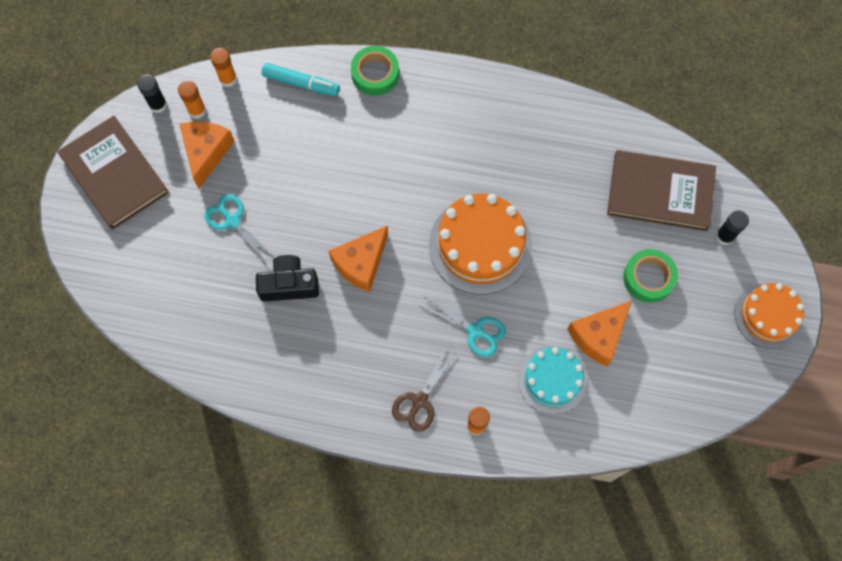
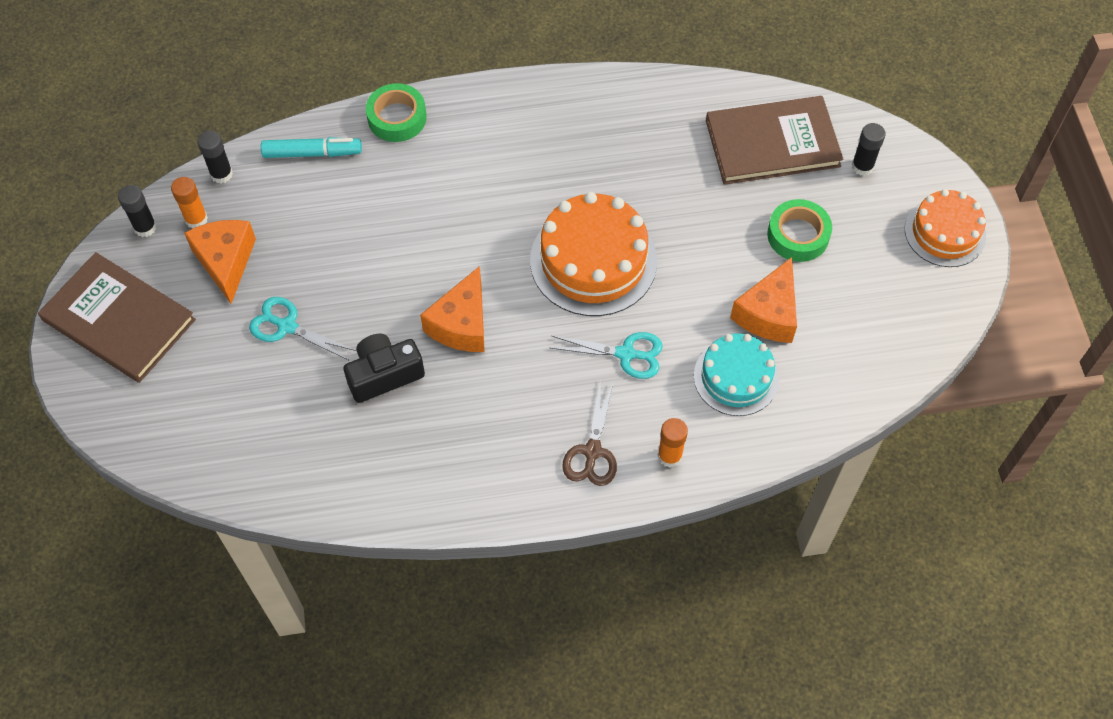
camera: 20 degrees left, 10 degrees down
orange glue stick [210,48,237,87] -> black glue stick [198,131,233,184]

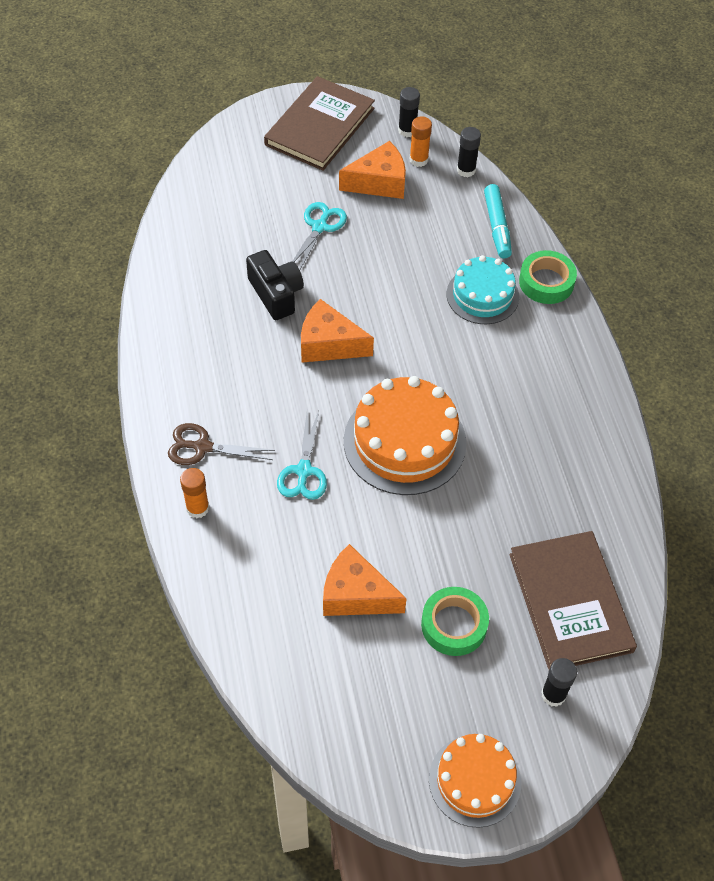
camera: 85 degrees right, 5 degrees down
turquoise cake [694,333,779,416] -> turquoise cake moved to [447,255,519,324]

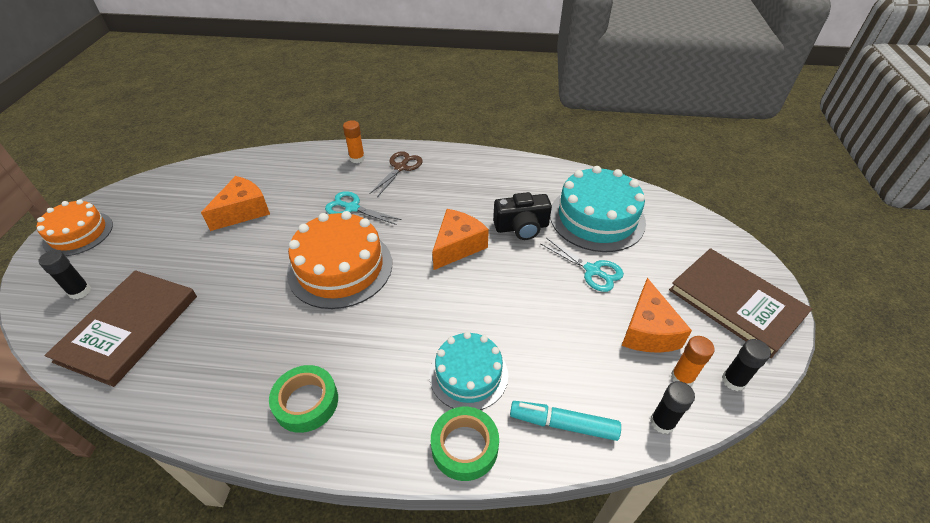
camera: 110 degrees right, 10 degrees down
green tape [421,587,489,656] -> green tape moved to [269,365,338,433]
brown book [509,531,637,669] -> brown book turned 75 degrees counterclockwise [44,270,197,387]
none -> turquoise cake [550,166,646,252]

